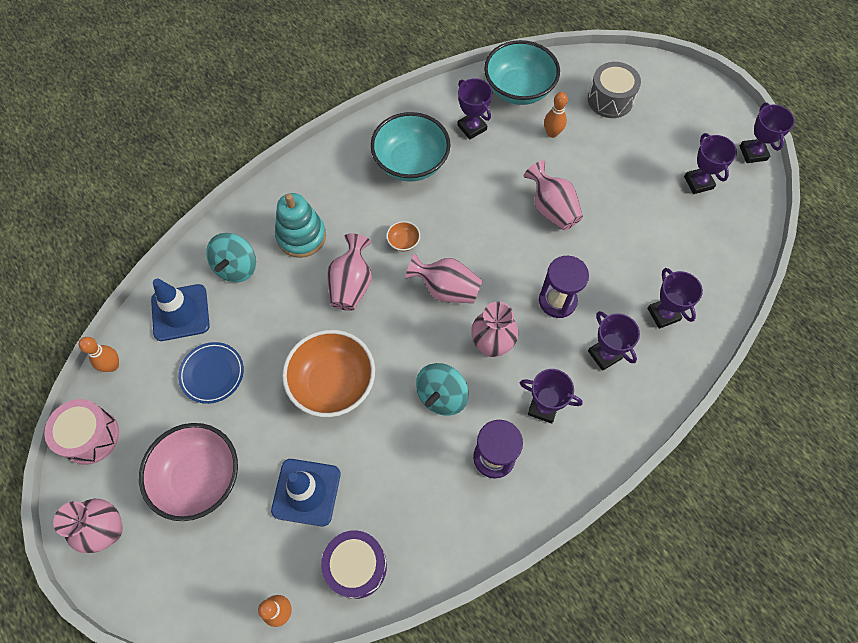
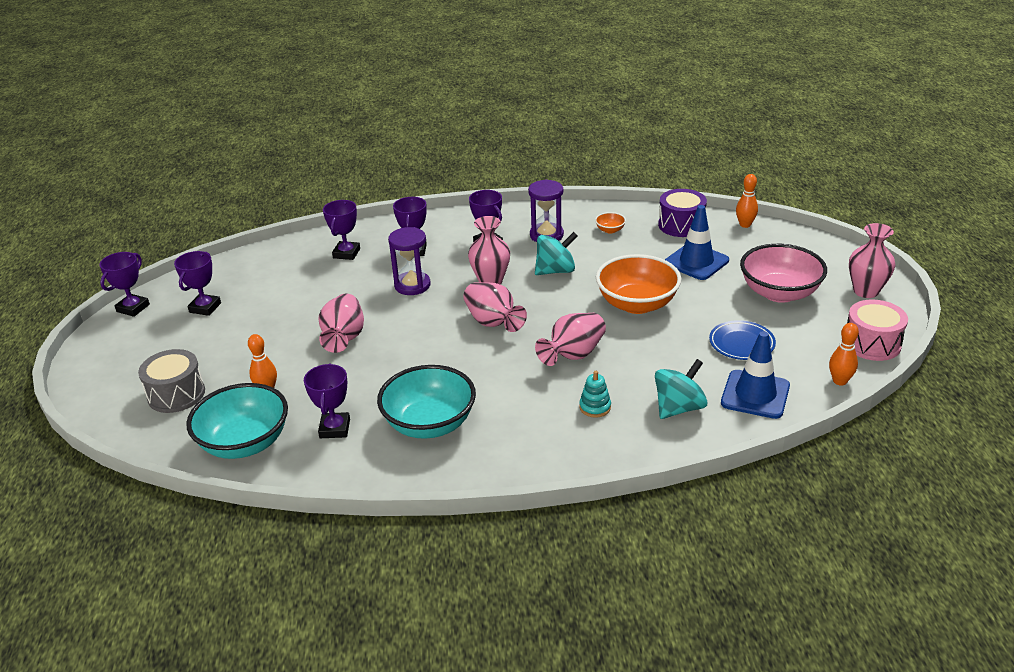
camera: 145 degrees left, 30 degrees down
turquoise stacking toy [275,193,326,258] -> turquoise stacking toy [579,371,611,418], size x0.54
orange bowl [386,221,420,251] -> orange bowl moved to [595,212,626,233]

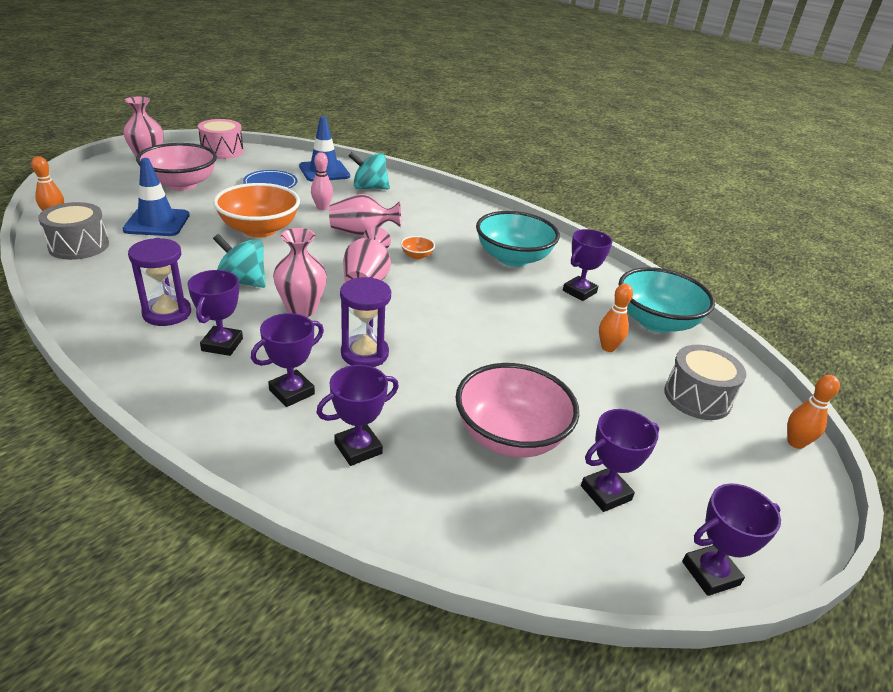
camera: 140 degrees left, 0 degrees up
pink vase [318,294,364,353] -> none
turquoise stacking toy [579,371,611,418] -> none
orange bowl [595,212,626,233] -> orange bowl moved to [401,236,435,259]
purple drum [658,189,707,237] -> grey drum [38,202,109,260]
orange bowling pin [829,323,859,385] -> orange bowling pin moved to [787,375,840,449]
none -> pink bowling pin [311,152,333,210]
none -> pink bowl [455,363,579,457]

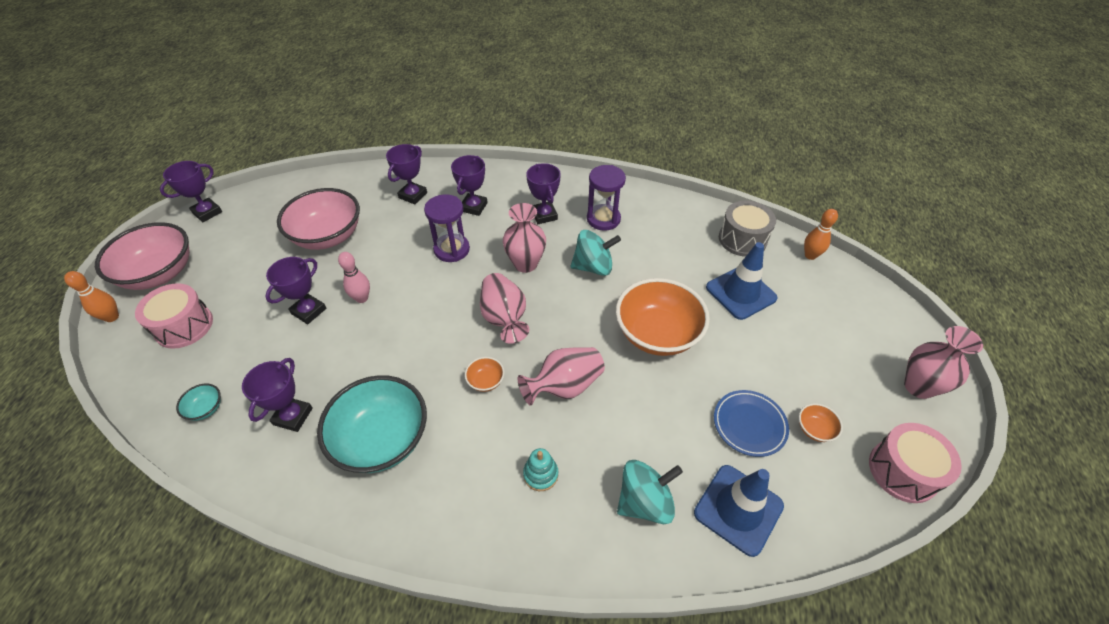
camera: 155 degrees right, 15 degrees up
pink bowl [136,143,217,191] -> pink bowl moved to [95,222,190,290]
pink bowling pin [311,152,333,210] -> pink bowling pin moved to [338,252,370,303]
purple trophy [581,409,659,512] -> purple trophy moved to [265,257,326,324]
orange bowling pin [599,283,633,352] -> none
turquoise bowl [619,267,715,333] -> turquoise bowl [176,384,221,421], size x0.41
grey drum [664,345,746,420] -> pink drum [135,283,213,349]
none -> turquoise stacking toy [523,448,558,491]
none -> orange bowl [799,403,843,442]

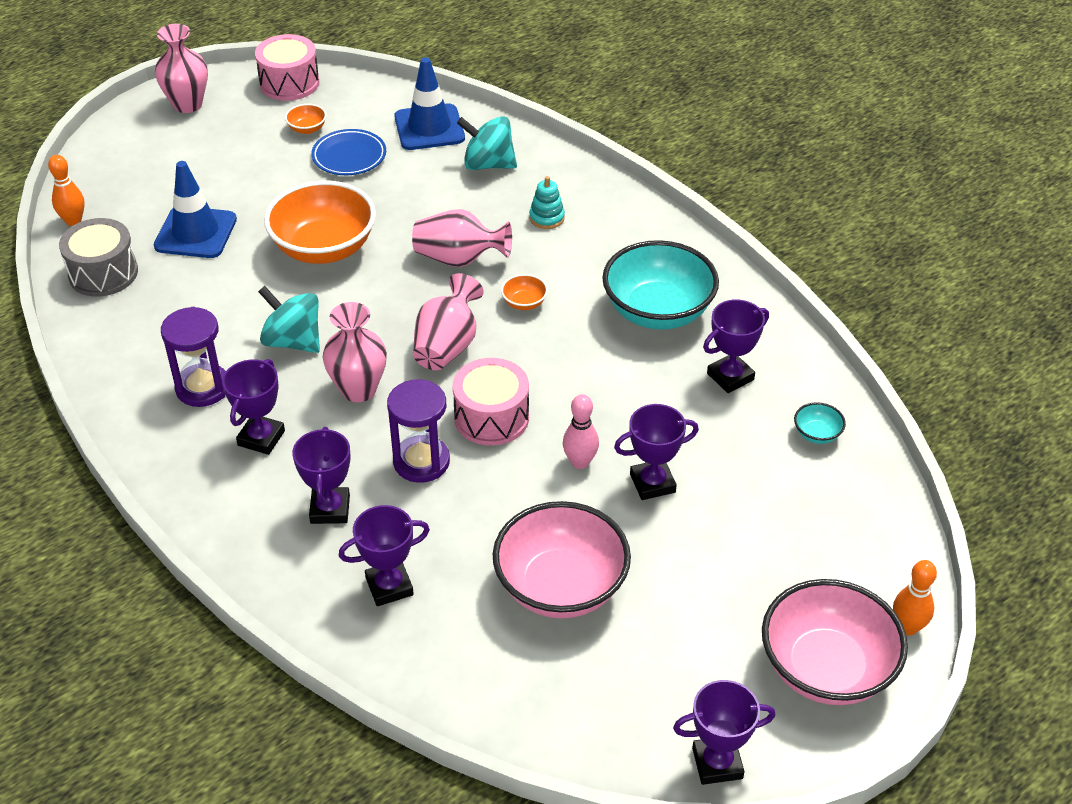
camera: 140 degrees left, 5 degrees down
pink drum [135,283,213,349] -> pink drum moved to [452,358,529,446]
purple trophy [451,155,488,216] -> purple trophy turned 60 degrees counterclockwise [292,427,351,524]

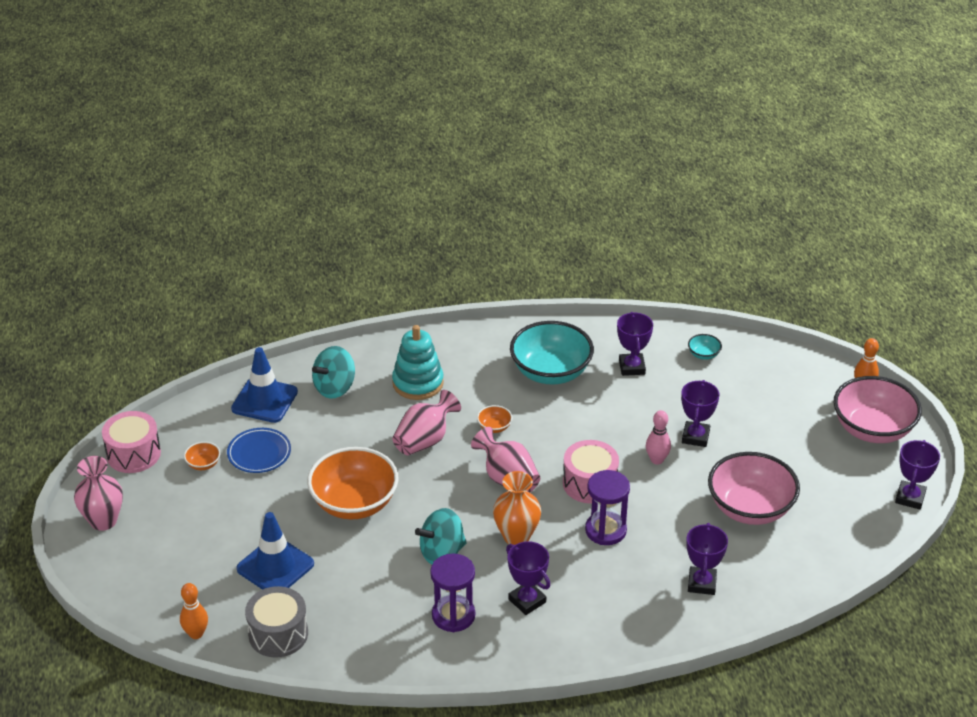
camera: 60 degrees left, 5 degrees down
purple trophy [292,427,351,524] -> none
pink vase [323,302,387,402] -> orange vase [493,471,541,545]
turquoise stacking toy [529,176,565,229] -> turquoise stacking toy [392,325,444,400], size x1.85

